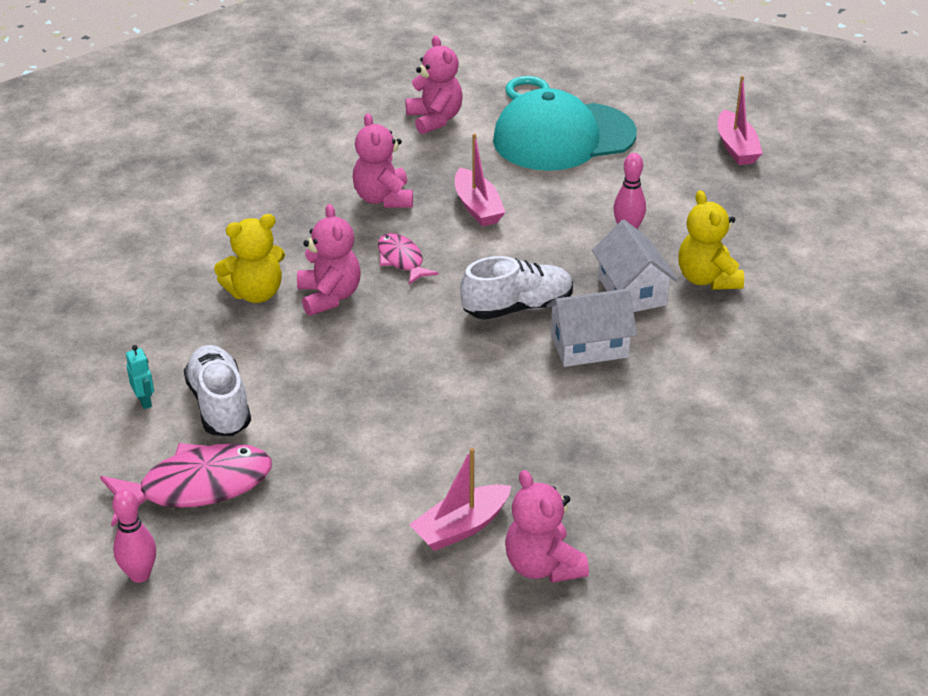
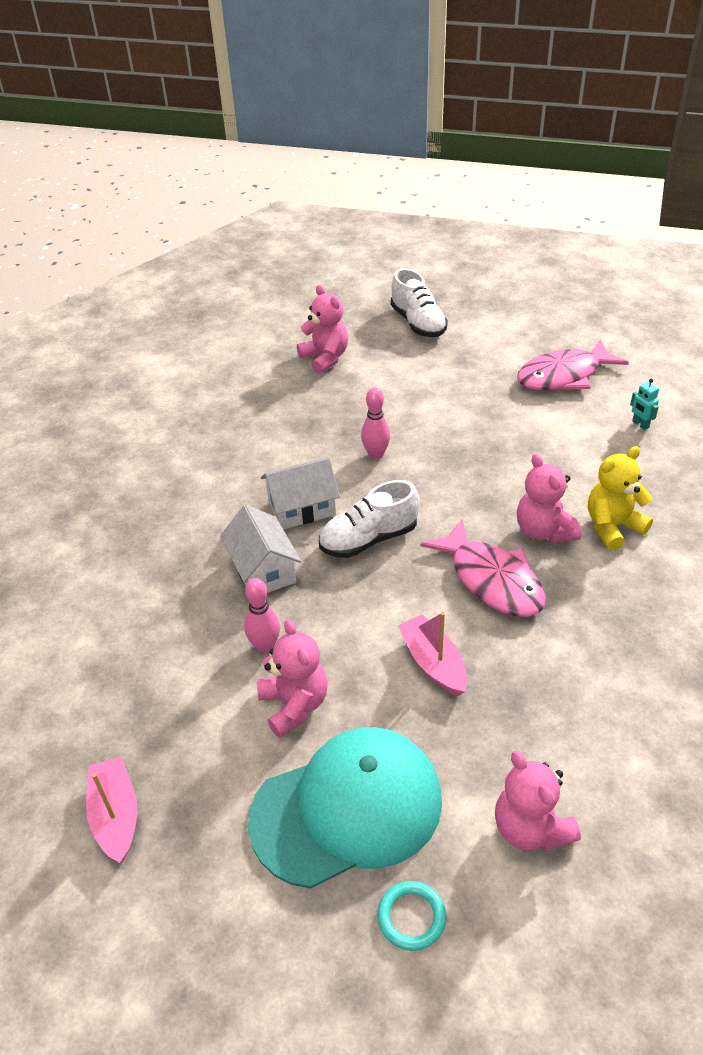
camera: 175 degrees right, 5 degrees up
pink bowling pin [112,489,156,583] -> pink bowling pin moved to [361,388,390,460]
white shoe [184,345,251,436] -> white shoe moved to [391,268,448,337]
pink teddy bear [353,113,413,208] -> pink teddy bear moved to [257,619,328,738]
pink fish [378,233,439,285] -> pink fish [420,518,546,617], size x1.73
pink boat [409,448,511,551] -> none
yellow teddy bear [678,190,744,290] -> none

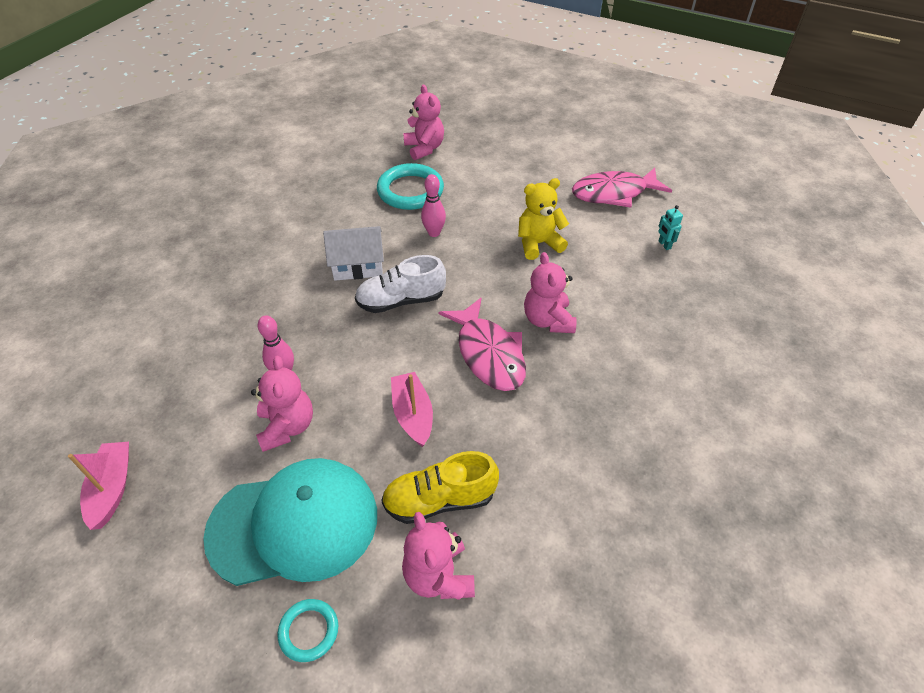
camera: 10 degrees right, 5 degrees up
white house [220,505,301,593] -> none
white shoe [391,268,448,337] -> none
yellow teddy bear [588,446,653,551] -> yellow teddy bear moved to [518,178,569,260]
none -> turquoise ring [377,163,444,210]
none -> yellow shoe [381,451,499,524]

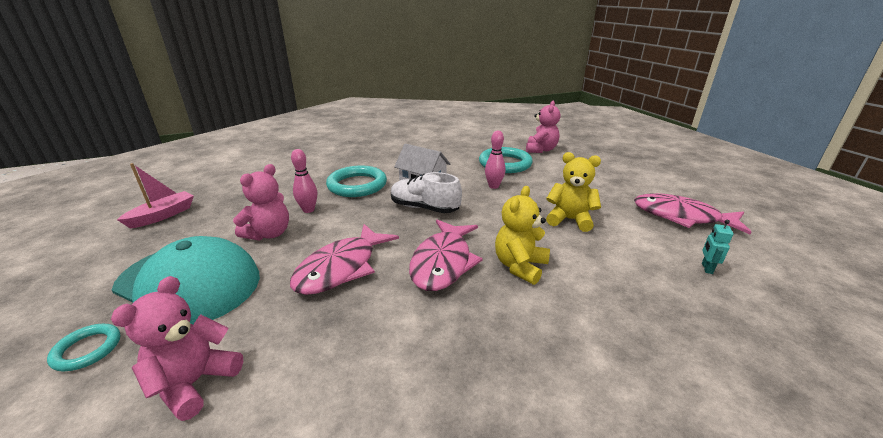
camera: 40 degrees right, 20 degrees down
yellow shoe [381,451,499,524] -> none
pink boat [391,372,433,447] -> pink fish [290,224,399,295]
pink teddy bear [524,252,577,333] -> yellow teddy bear [495,186,550,285]
none -> turquoise ring [326,166,387,197]

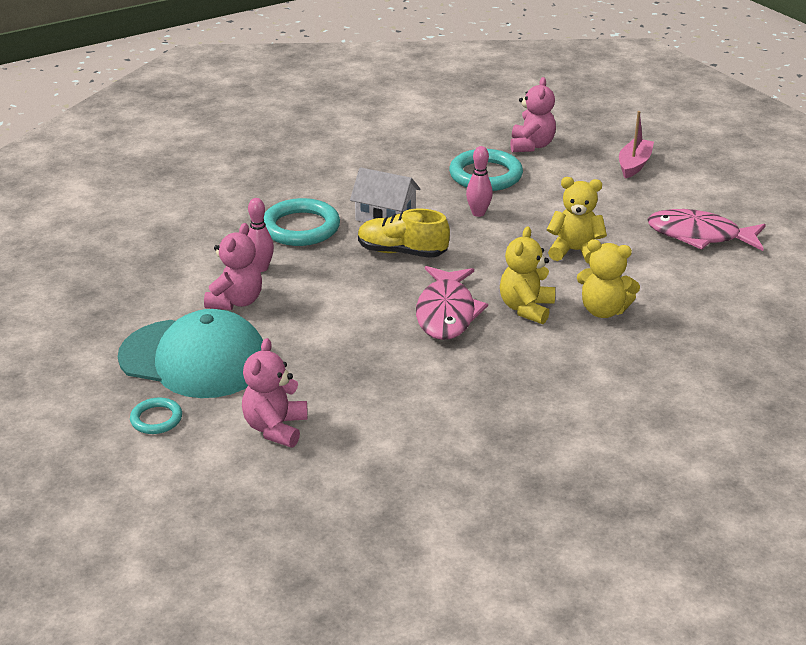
camera: 10 degrees left, 5 degrees up
pink boat [117,163,194,229] -> pink boat moved to [619,111,654,179]
pink fish [290,224,399,295] -> none
white shoe [391,172,462,213] -> yellow shoe [358,208,450,258]
turquoise robot [702,220,733,274] -> none
none -> yellow teddy bear [577,239,640,318]

